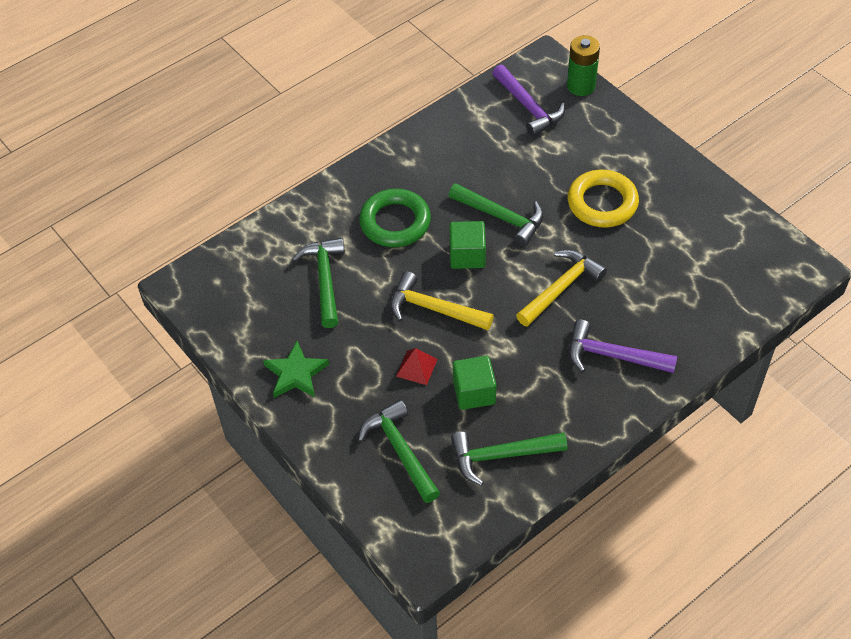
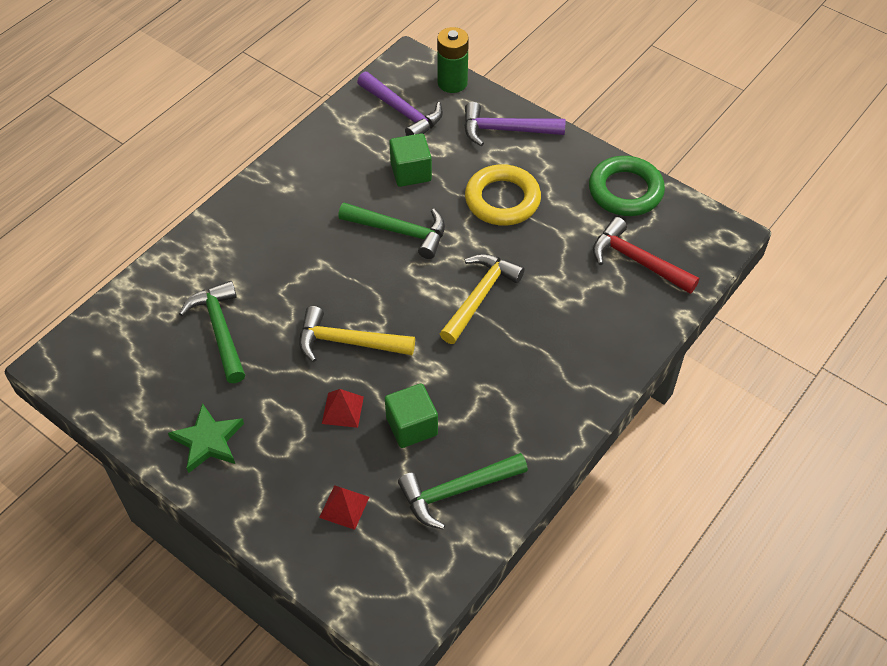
camera: 15 degrees left, 0 degrees up
green hammer [358,400,440,503] -> red pyramid [319,485,369,530]
green ring [359,189,431,247] -> green ring moved to [589,156,665,216]
green cube [450,221,486,269] -> green cube moved to [389,133,432,187]
purple hammer [569,320,677,373] -> purple hammer moved to [464,102,565,146]
none -> red hammer [593,217,699,294]

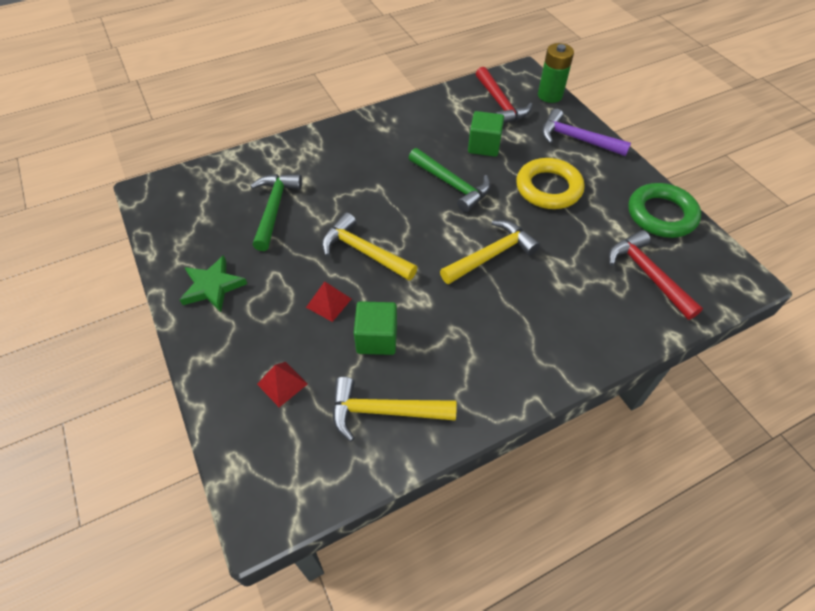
camera: 25 degrees right, 0 degrees up
purple hammer [357,72,443,136] -> red hammer [476,67,532,124]
green hammer [398,453,528,530] -> yellow hammer [332,377,457,442]

